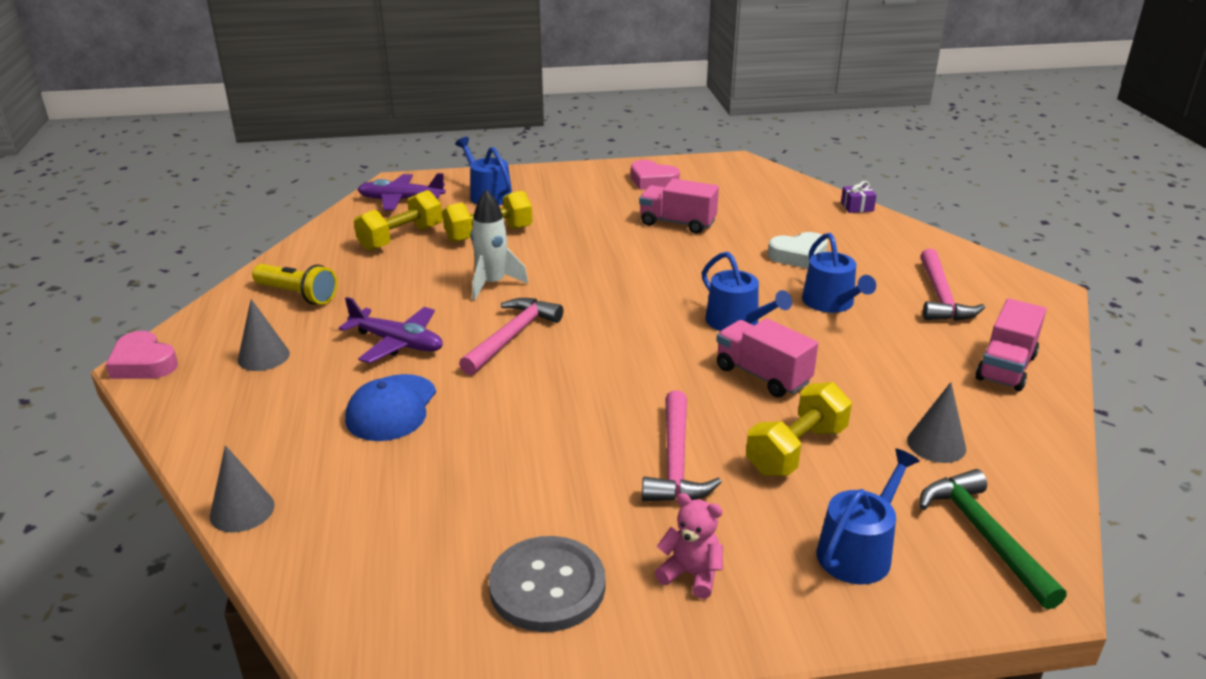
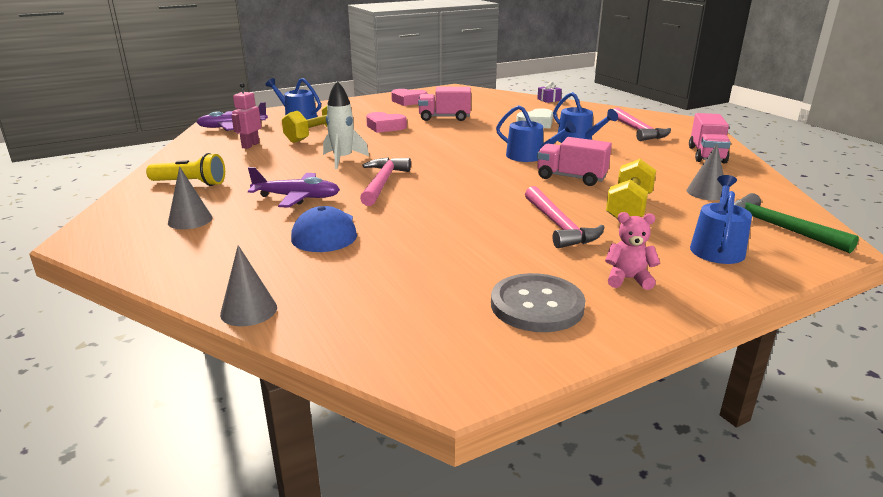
camera: 20 degrees left, 5 degrees down
pink heart [105,331,178,379] -> pink heart moved to [366,112,407,133]
yellow dumbbell [354,190,443,251] -> pink robot [231,83,261,149]

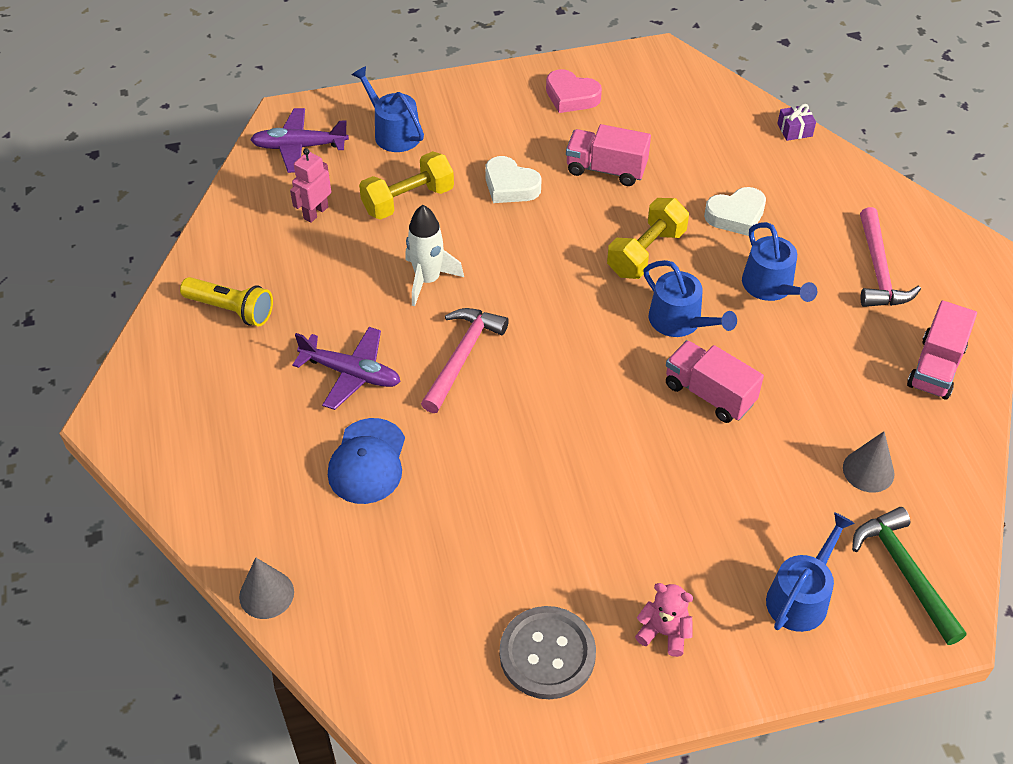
camera: 15 degrees right, 25 degrees up
grey cone [168,167,213,229] -> none
pink heart [366,112,407,133] -> white heart [485,156,542,203]
pink hammer [525,186,604,248] -> none
yellow dumbbell [606,159,656,218] -> yellow dumbbell moved to [607,198,689,279]

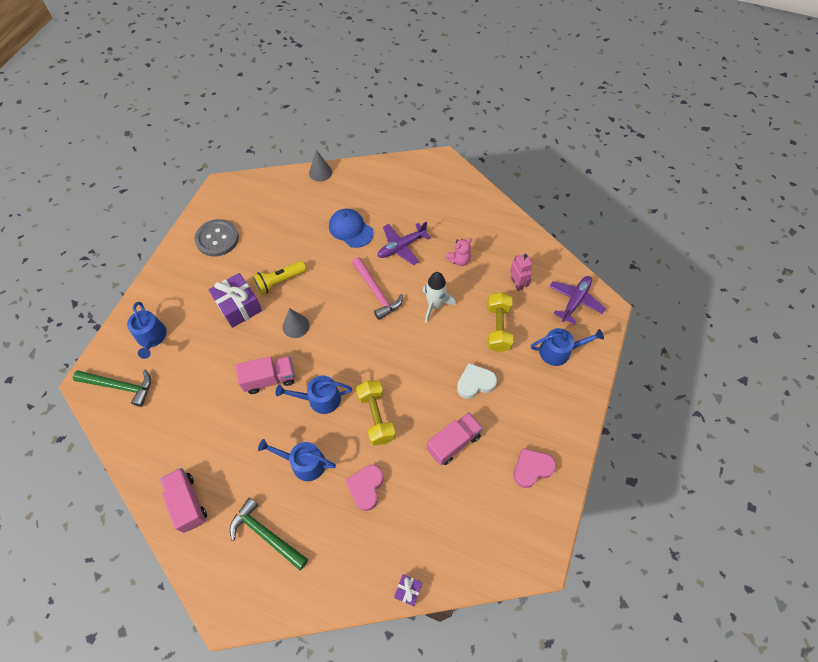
camera: 125 degrees right, 10 degrees up
yellow flashlight [180,277,273,326] -> yellow flashlight moved to [252,261,306,295]
pink teddy bear [635,583,693,657] -> pink teddy bear moved to [445,238,472,266]
white heart [704,187,766,236] -> pink heart [345,465,384,511]
grey cone [843,431,894,493] -> grey cone moved to [283,308,310,338]
pink hammer [860,207,921,307] -> green hammer [230,497,308,570]
none -> purple gift [209,273,262,328]

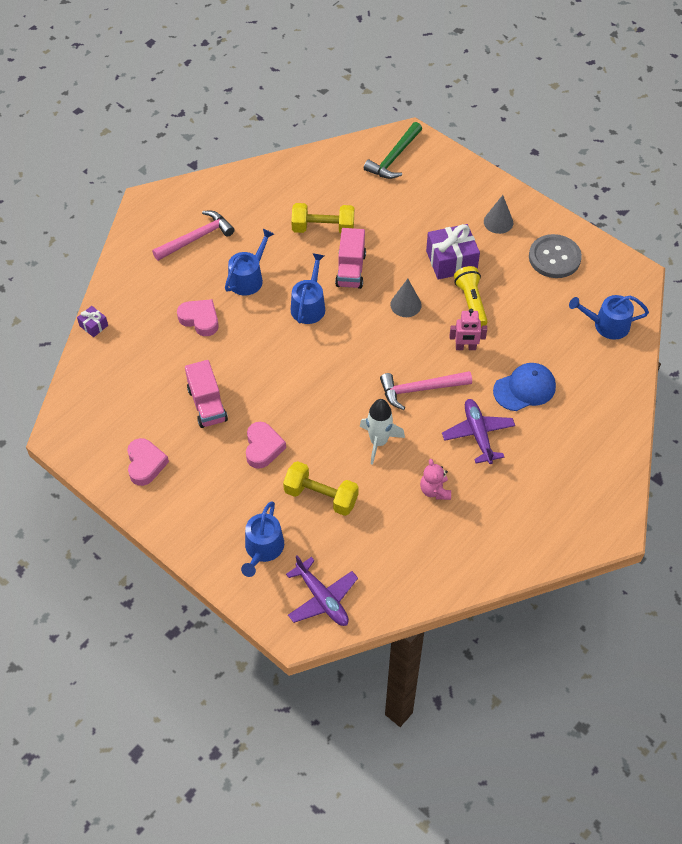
camera: 110 degrees right, 5 degrees down
blue watering can [127,302,167,359] -> blue watering can moved to [569,295,649,340]
pink truck [160,468,207,533] -> none
green hammer [230,497,308,570] -> pink hammer [152,211,235,261]
grey cone [309,150,332,182] -> grey cone moved to [484,195,513,234]
yellow dumbbell [356,380,396,445] -> yellow dumbbell moved to [291,203,354,234]
white heart [457,363,497,399] -> pink heart [246,422,286,469]
pink robot [510,254,532,291] -> pink robot moved to [449,309,487,350]

